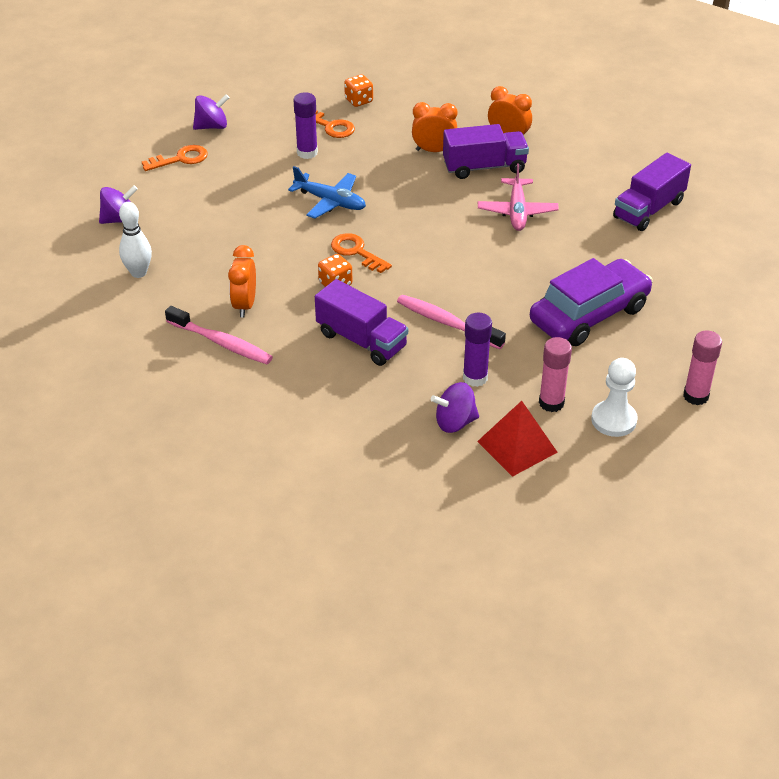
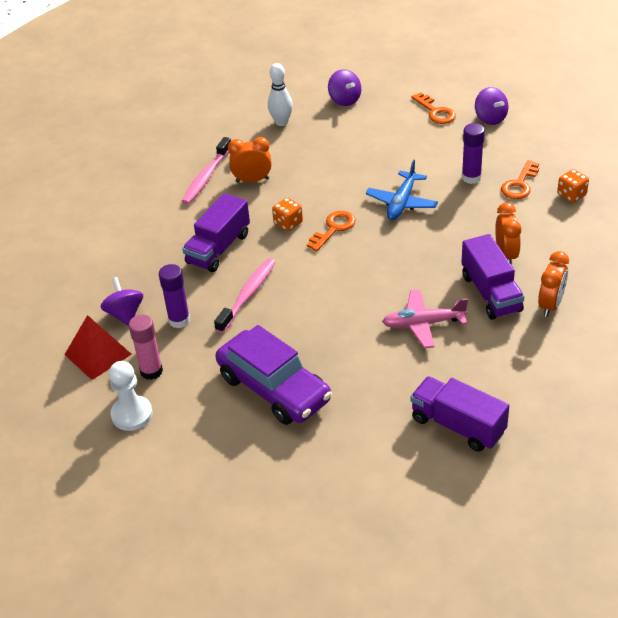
camera: 85 degrees right, 0 degrees up
pink glue stick [683,331,722,405] -> none

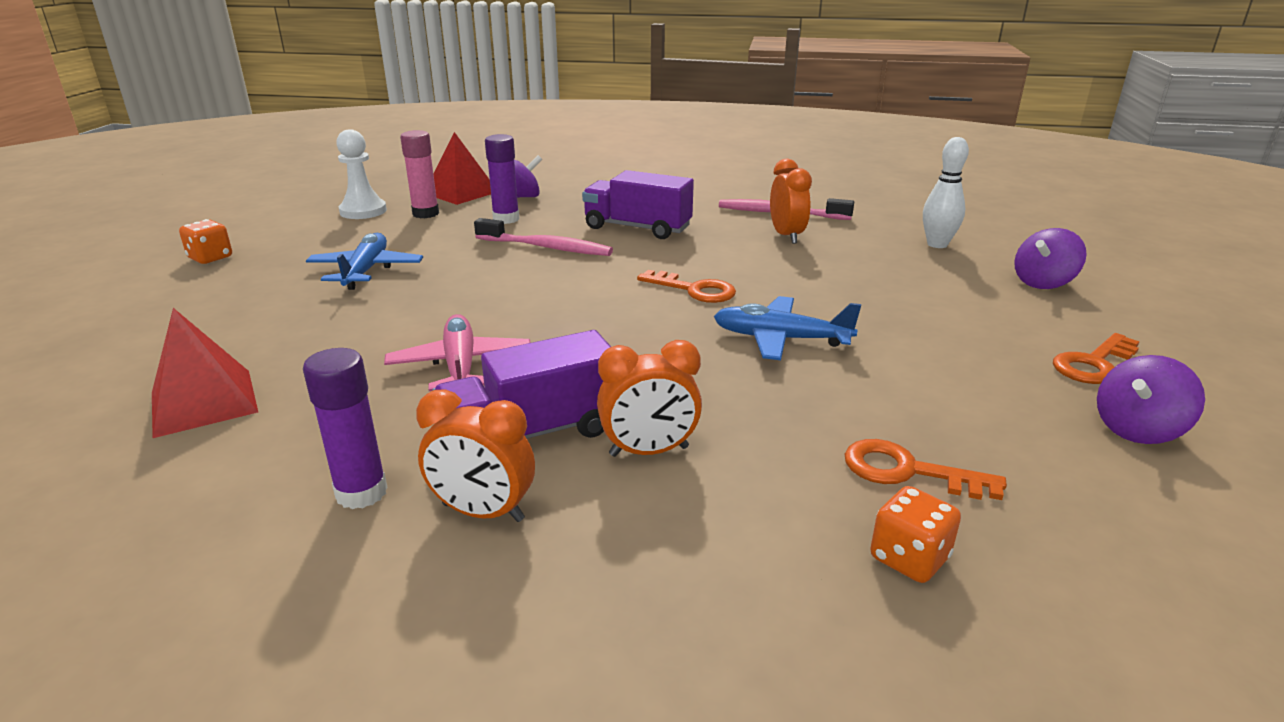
camera: 80 degrees right, 15 degrees down
purple car [216,325,332,425] -> blue plane [306,233,423,290]
orange dice [272,197,303,231] -> orange dice moved to [179,219,232,264]
purple truck [411,376,509,452] -> red pyramid [152,308,258,438]
purple glue stick [462,123,485,184] -> purple glue stick moved to [303,348,388,509]

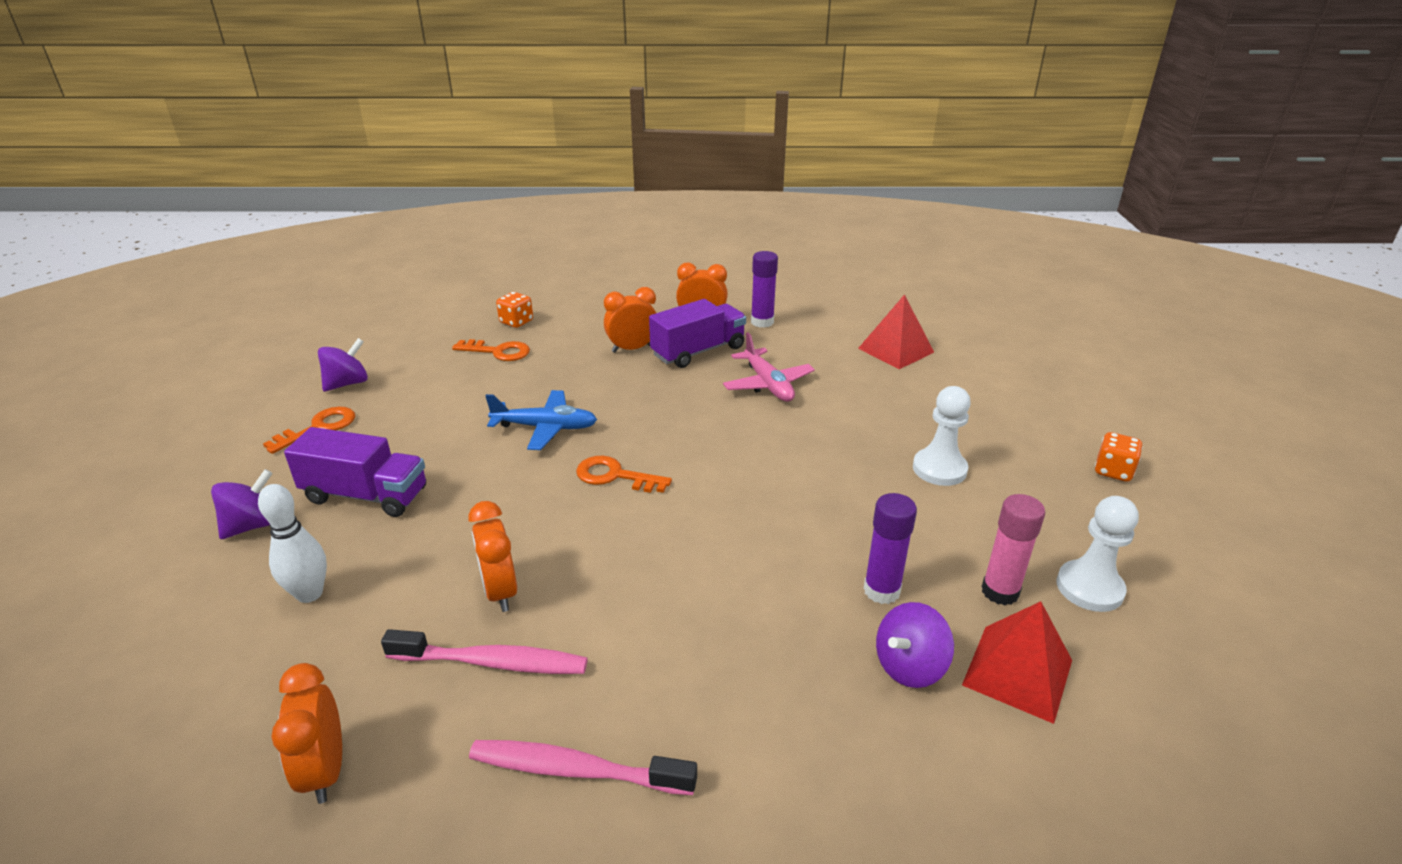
camera: 170 degrees right, 5 degrees up
blue plane [306,233,423,290] -> white pawn [913,386,971,486]
pink toothbrush [474,218,613,256] -> pink toothbrush moved to [469,740,697,795]
purple truck [582,170,694,239] -> purple truck moved to [284,427,426,517]
none -> orange clock [271,663,342,804]

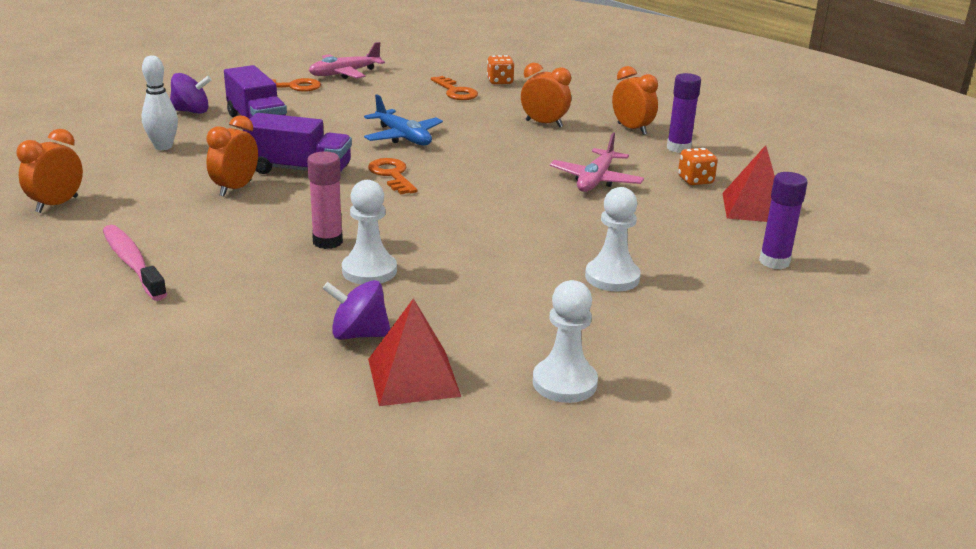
camera: 45 degrees right, 5 degrees down
purple spinning top [318,338,368,392] -> pink plane [309,42,385,79]
pink toothbrush [381,629,588,674] -> none
purple truck [649,299,746,368] -> purple truck moved to [243,113,352,174]
purple glue stick [864,493,917,604] -> purple glue stick moved to [759,172,808,269]
pink glue stick [982,494,1045,605] -> pink glue stick moved to [307,151,343,249]
orange dice [1095,432,1143,482] -> orange dice moved to [678,148,718,185]
none -> white pawn [342,180,397,284]

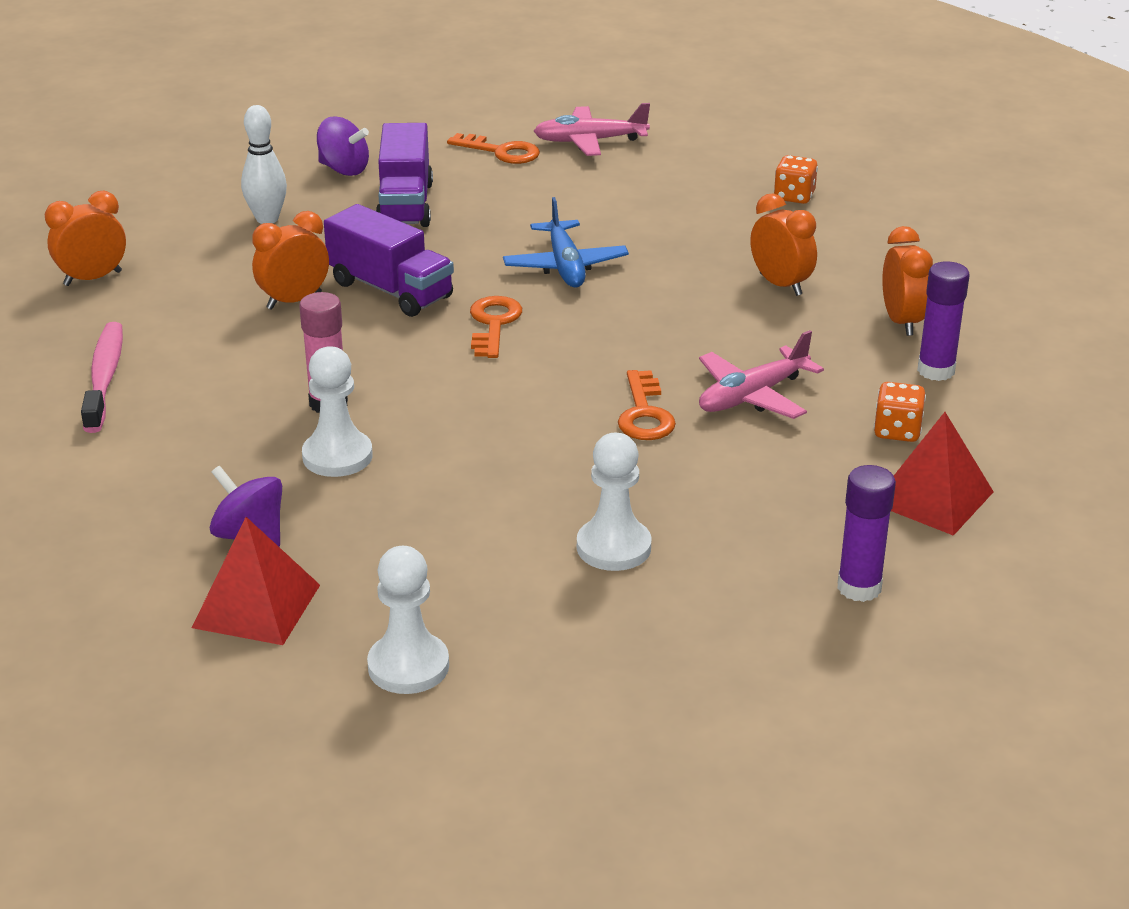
camera: 30 degrees right, 5 degrees up
orange key [431,76,478,100] -> orange key moved to [618,370,676,440]

